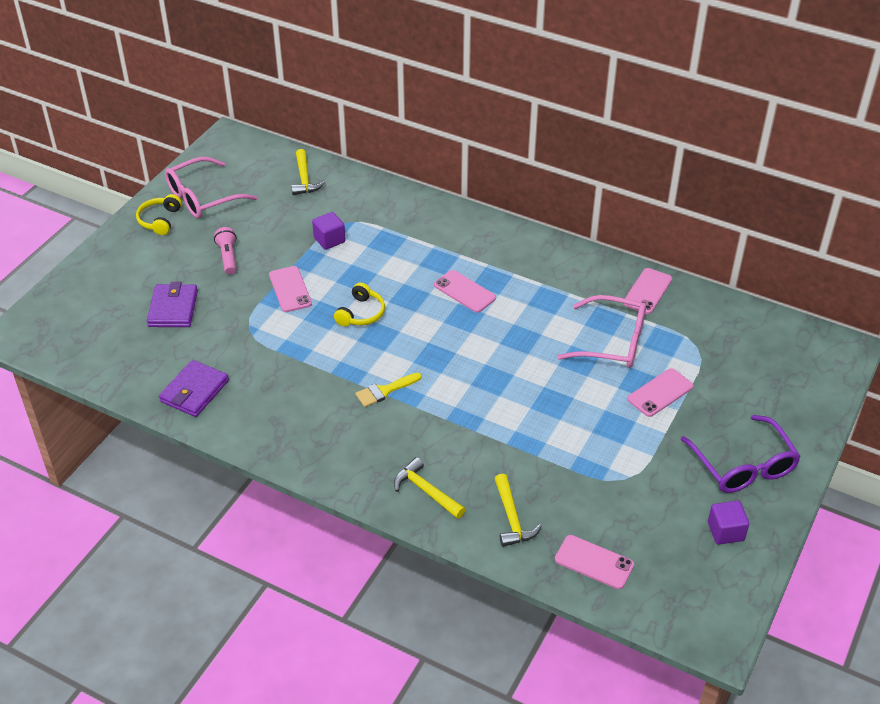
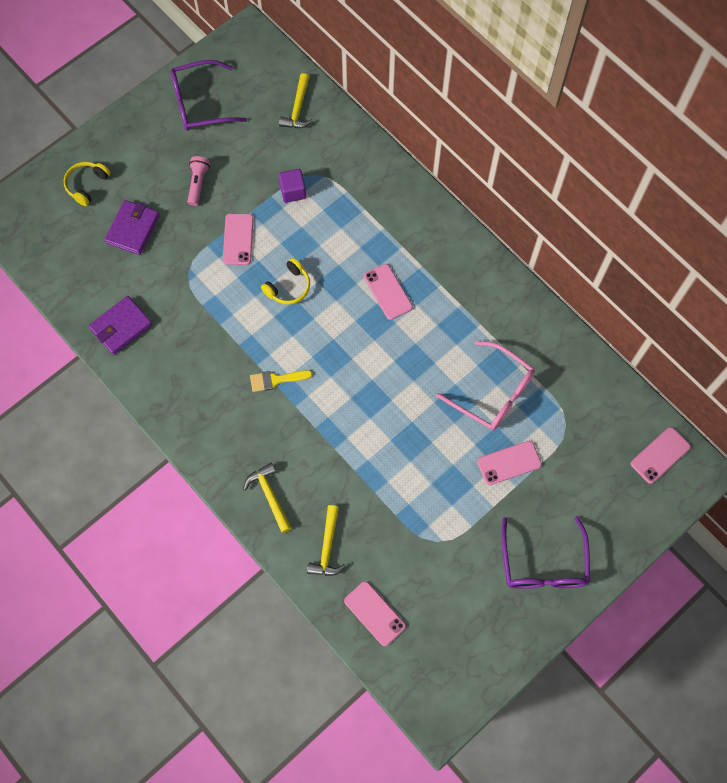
camera: 20 degrees right, 25 degrees up
yellow headphones [136,194,182,235] -> yellow headphones moved to [64,162,111,206]
pink glasses [165,157,257,218] -> purple glasses [170,60,247,131]
pink phone [623,268,672,314] -> pink phone moved to [631,427,691,484]
purple cube [708,501,749,545] -> none

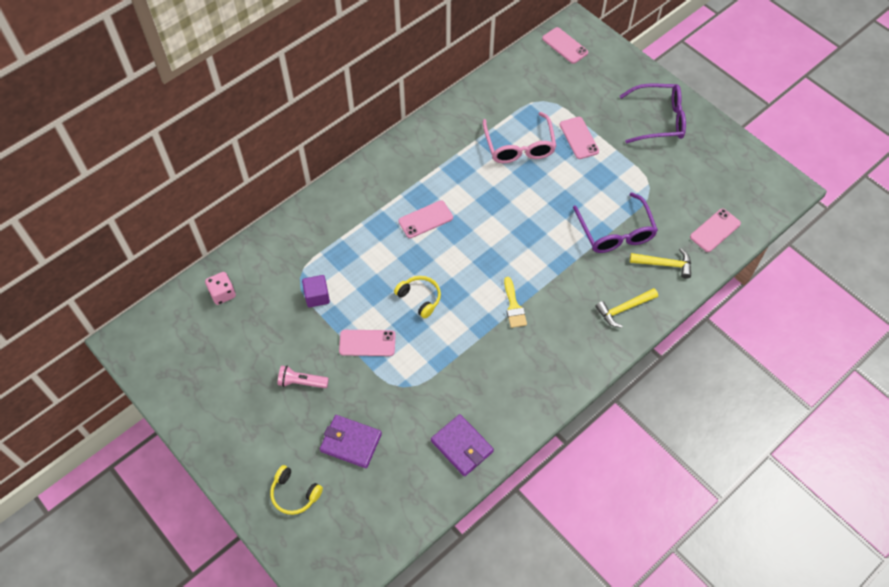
camera: 90 degrees left, 10 degrees down
purple glasses [170,60,247,131] -> purple glasses moved to [573,192,658,253]
yellow hammer [279,73,313,128] -> pink dice [205,272,236,305]
pink glasses [436,341,535,431] -> pink glasses turned 135 degrees clockwise [483,112,556,163]

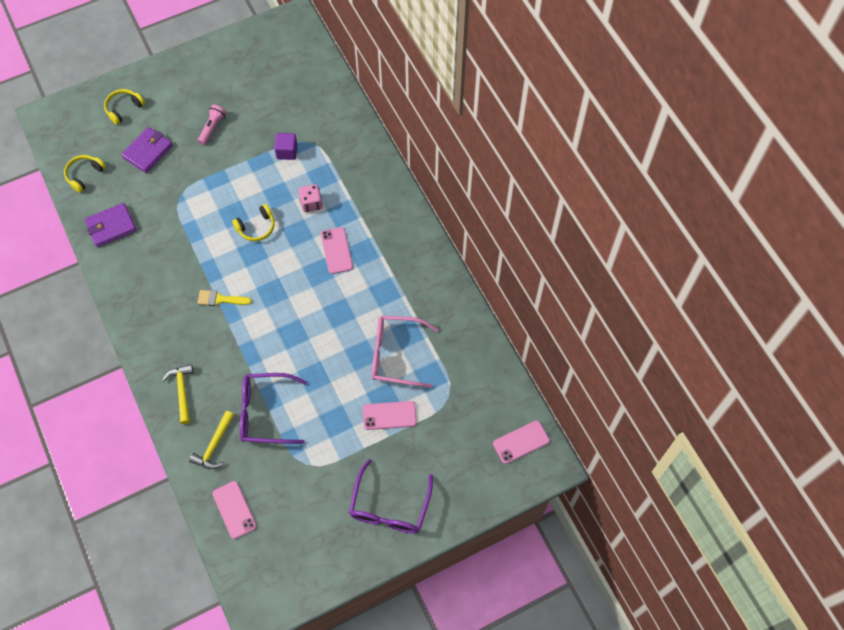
camera: 105 degrees right, 5 degrees up
pink dice [205,272,236,305] -> pink dice moved to [299,184,323,212]
pink phone [339,330,396,356] -> none
none -> yellow headphones [64,155,106,193]

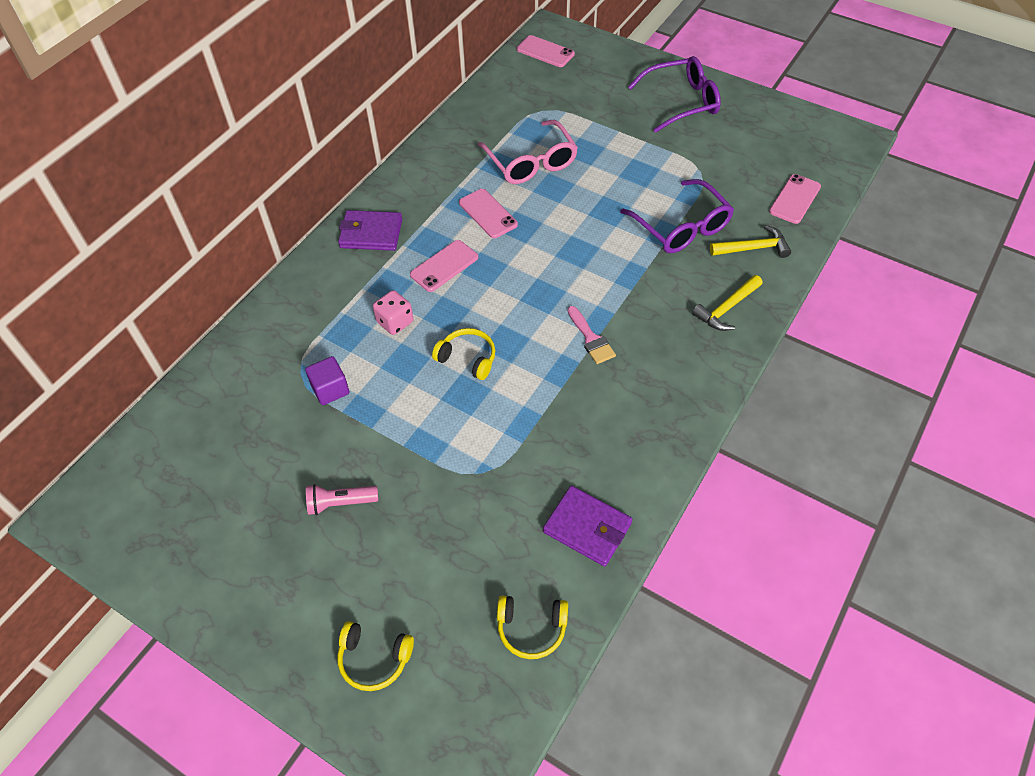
camera: 120 degrees left, 10 degrees down
purple wallet [121,127,173,173] -> purple wallet moved to [338,210,402,251]
yellow brush [198,290,252,306] -> pink brush [567,306,616,364]
pink phone [363,401,417,430] -> pink phone moved to [459,189,518,238]

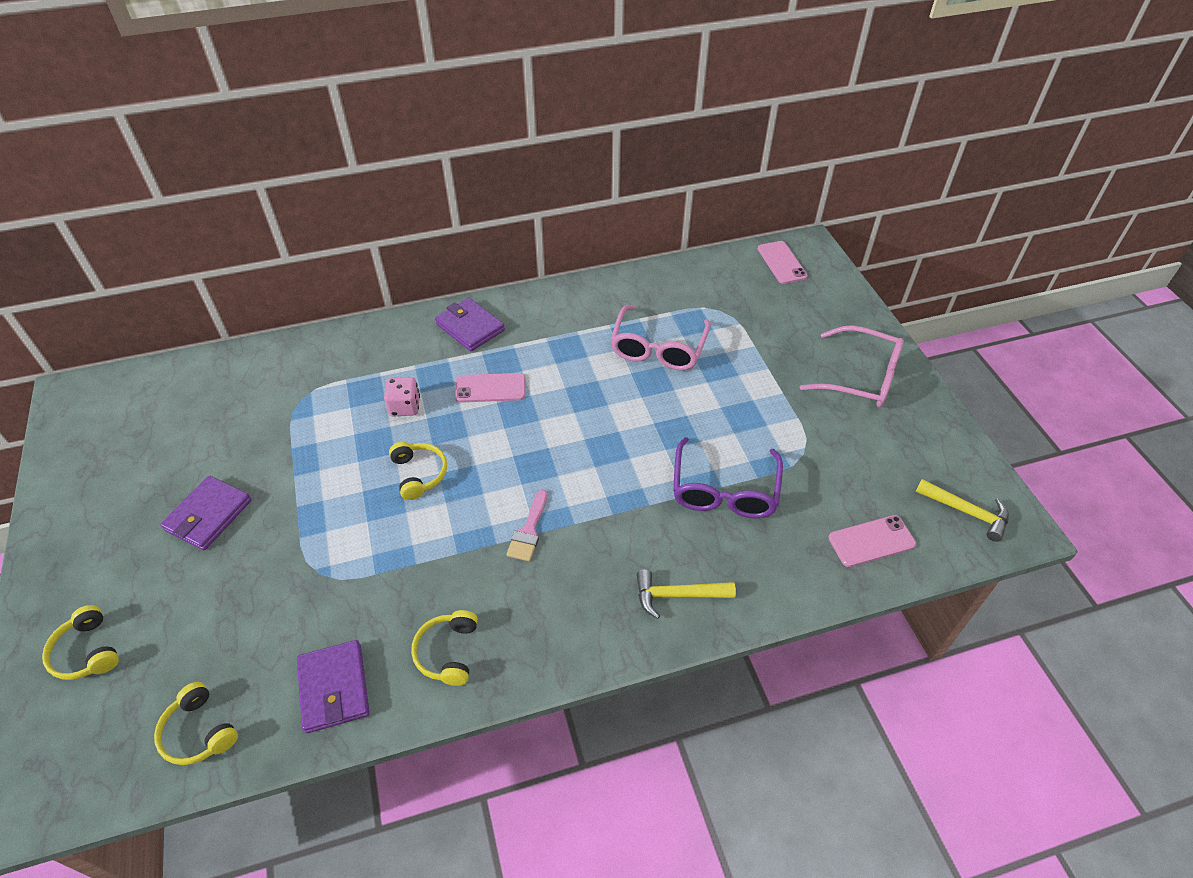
camera: 40 degrees right, 5 degrees down
purple cube [305,356,349,405] -> none
pink flashlight [306,484,378,515] -> purple wallet [161,476,252,550]
pink phone [459,189,518,238] -> none
purple glasses [628,56,721,133] -> pink glasses [800,325,904,408]
yellow hammer [710,225,791,258] -> yellow hammer moved to [915,479,1009,542]
none -> yellow headphones [411,610,478,686]

